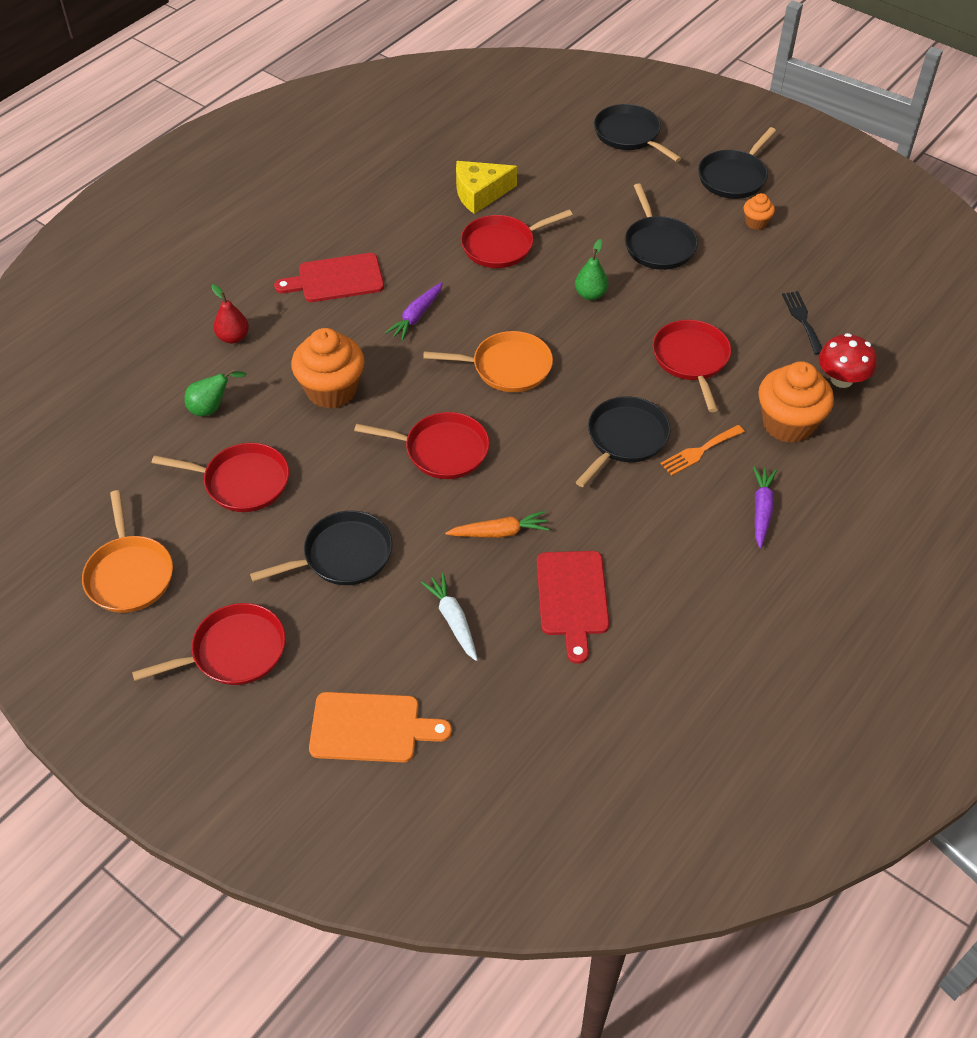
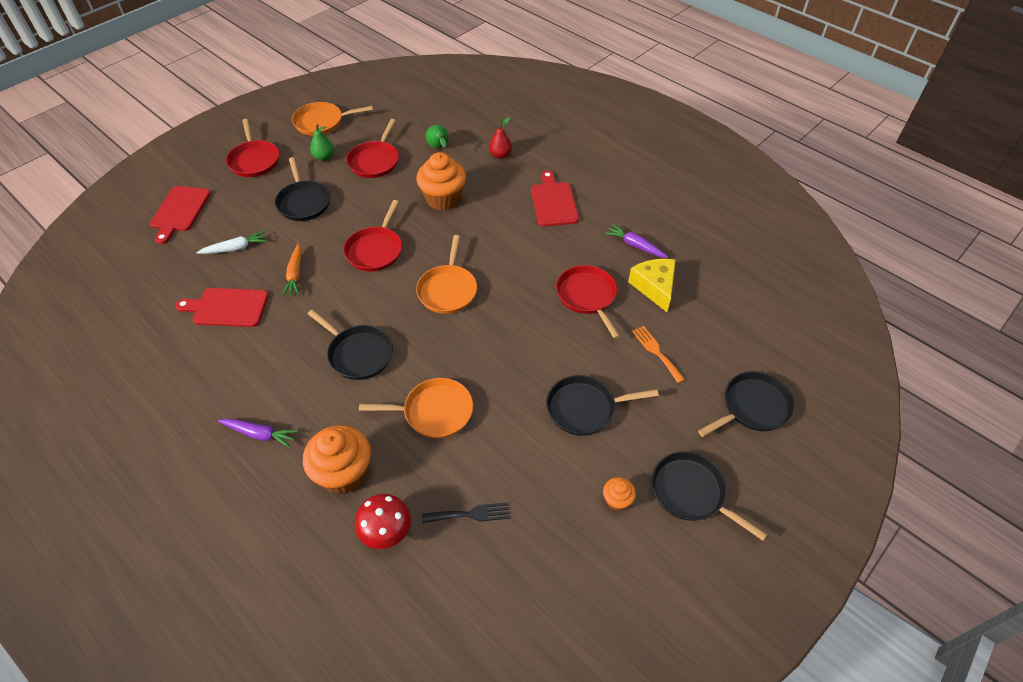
camera: 95 degrees right, 0 degrees up
orange cutting board [309,692,452,762] -> red cutting board [150,186,211,244]
purple carrot [385,282,443,341] -> purple carrot moved to [605,224,668,258]
green pear [575,239,608,300] -> green pear moved to [310,124,334,161]
red pan [653,320,731,412] -> orange pan [359,378,473,439]
orange fork [660,425,745,475] -> orange fork moved to [632,326,685,383]

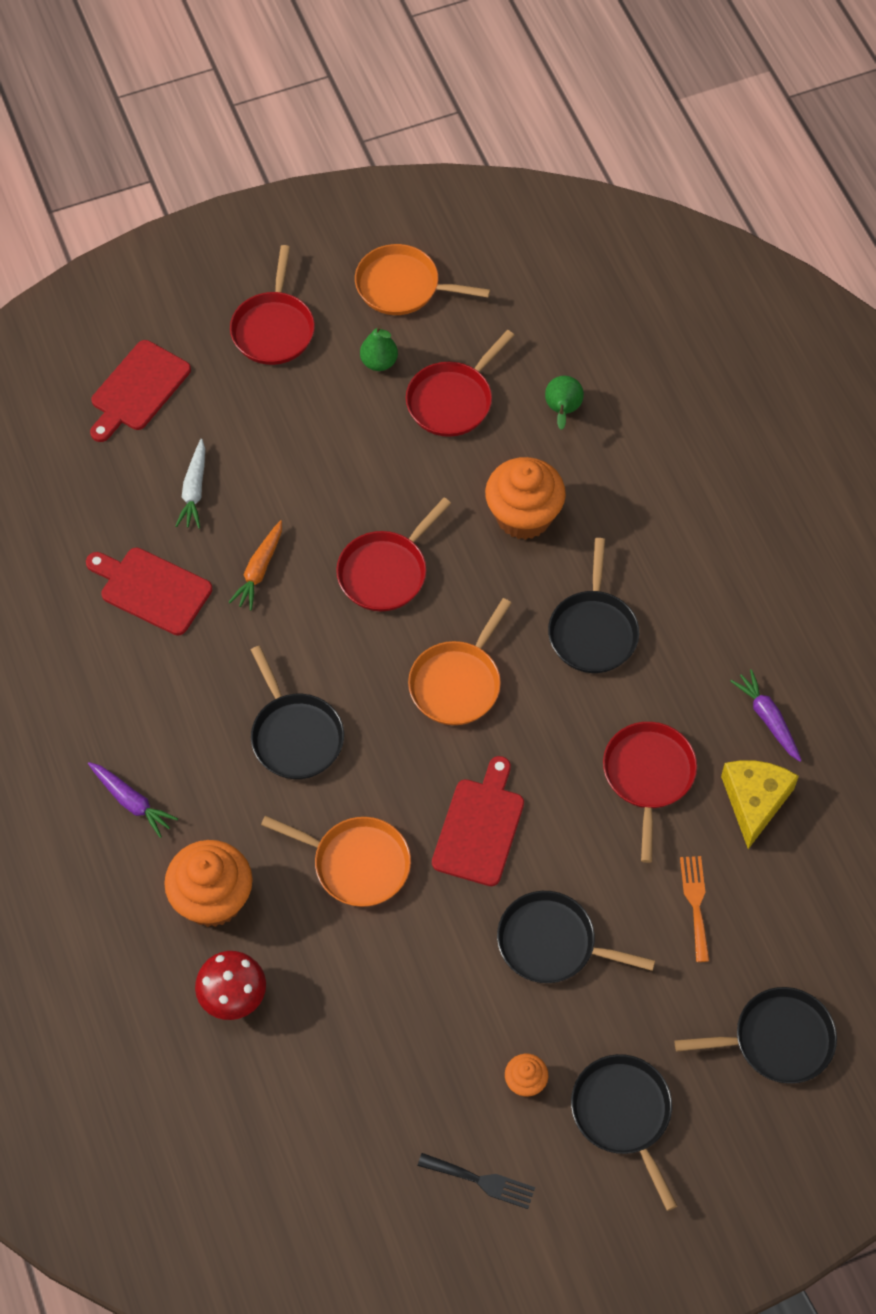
camera: 25 degrees right, 10 degrees up
white carrot [197,231,267,254] -> white carrot turned 90 degrees clockwise [176,439,205,528]
black pan [275,157,331,221] -> black pan moved to [548,538,639,673]
black fork [422,502,510,523] -> black fork moved to [418,1153,535,1209]
red pear [489,117,512,159] -> none
red cutting board [531,171,579,227] -> red cutting board moved to [432,756,524,886]

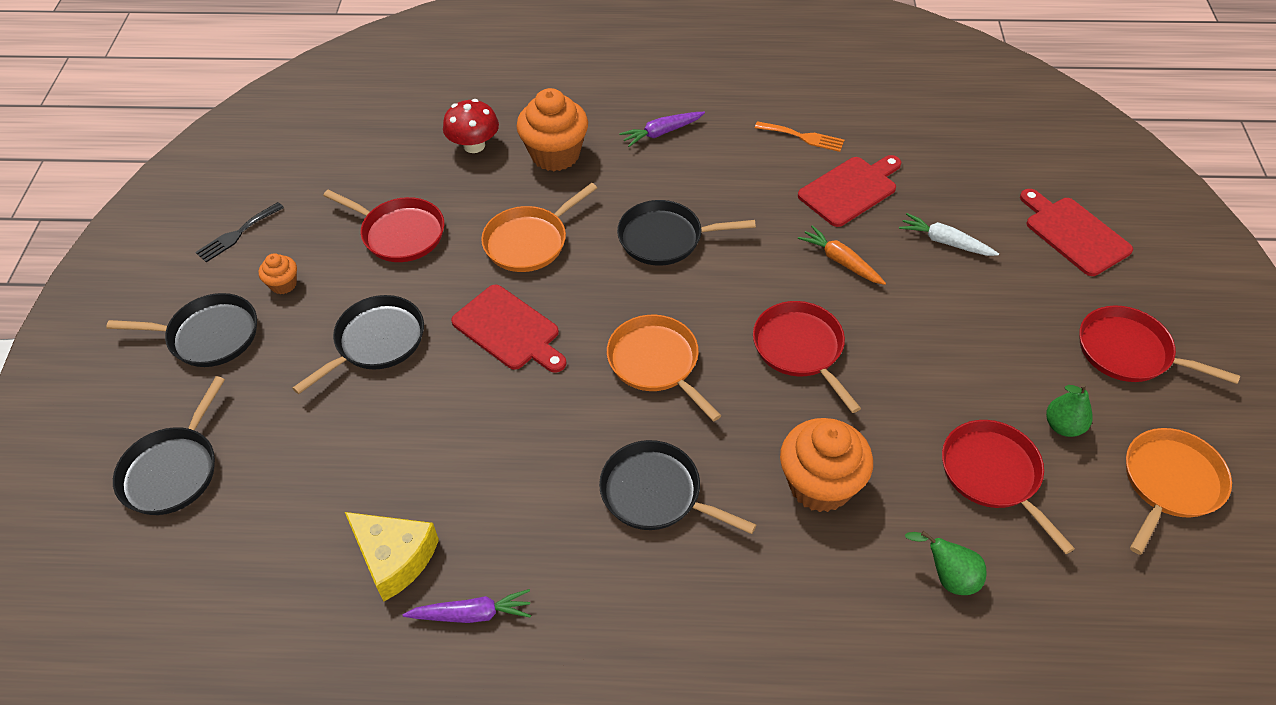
camera: 115 degrees right, 10 degrees down
red pan [603,722,697,863] -> red pan moved to [323,189,444,262]
orange fork [680,856,709,962] -> orange fork moved to [755,121,844,152]

